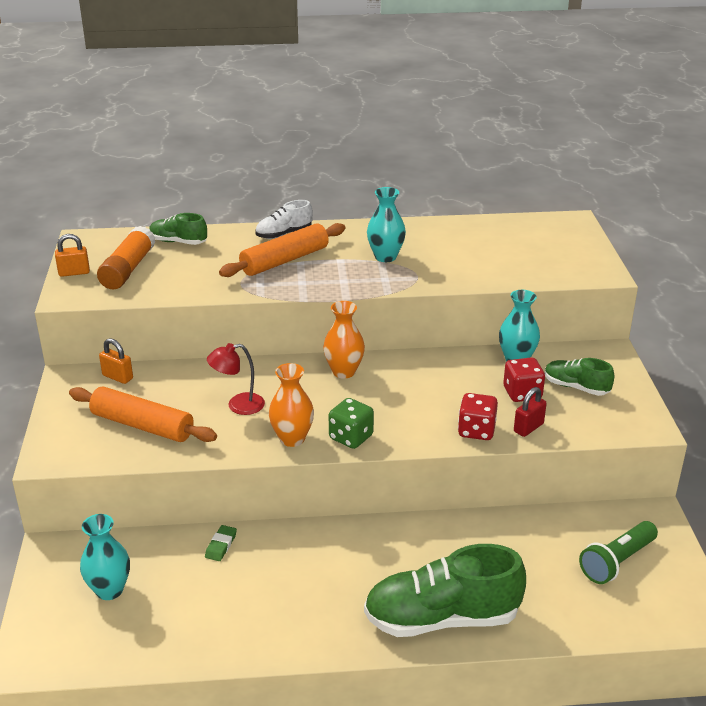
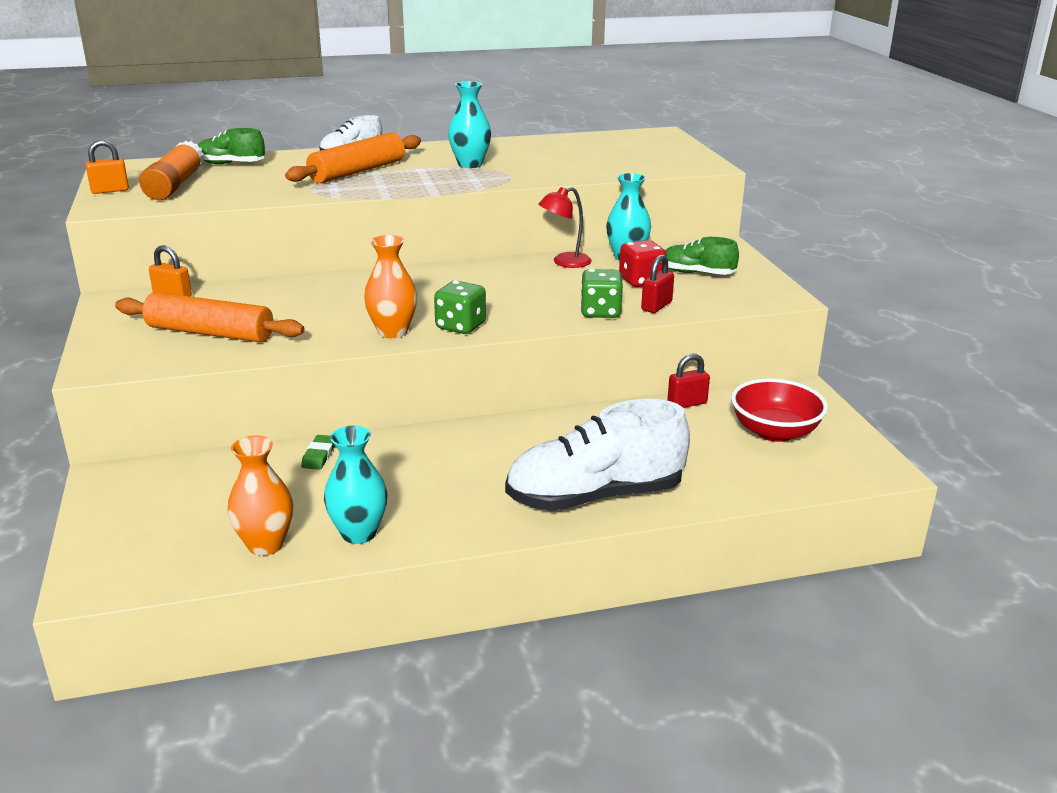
camera: 10 degrees left, 5 degrees down
turquoise vase [80,514,130,600] -> turquoise vase moved to [324,426,387,544]
red lamp [207,343,265,415] -> red lamp moved to [538,187,592,268]
orange vase [323,301,365,379] -> orange vase moved to [228,436,293,556]
green shoe [364,544,526,637] -> white shoe [505,399,690,511]
red dice [458,393,498,440] -> green dice [580,269,623,318]
green flashlight [579,521,658,584] -> red bowl [731,378,828,442]
none -> red padlock [667,354,710,408]

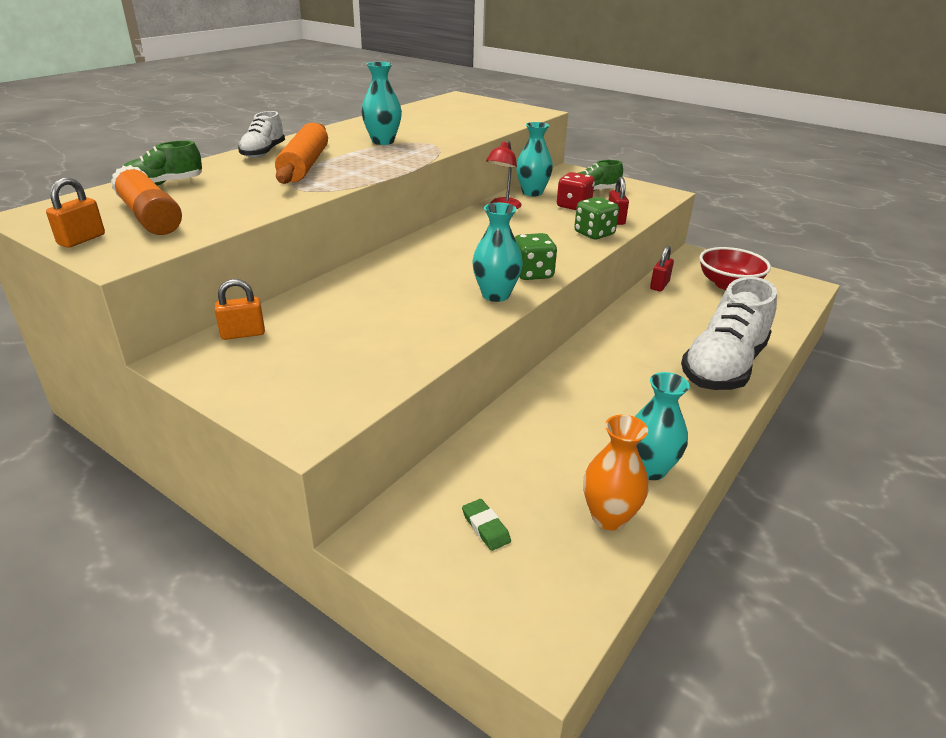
camera: 40 degrees left, 5 degrees up
orange rolling pin [115,292,304,342] -> none
green eraser [301,435,335,470] -> green eraser moved to [462,499,511,551]
orange vase [364,235,417,338] -> turquoise vase [472,203,523,302]

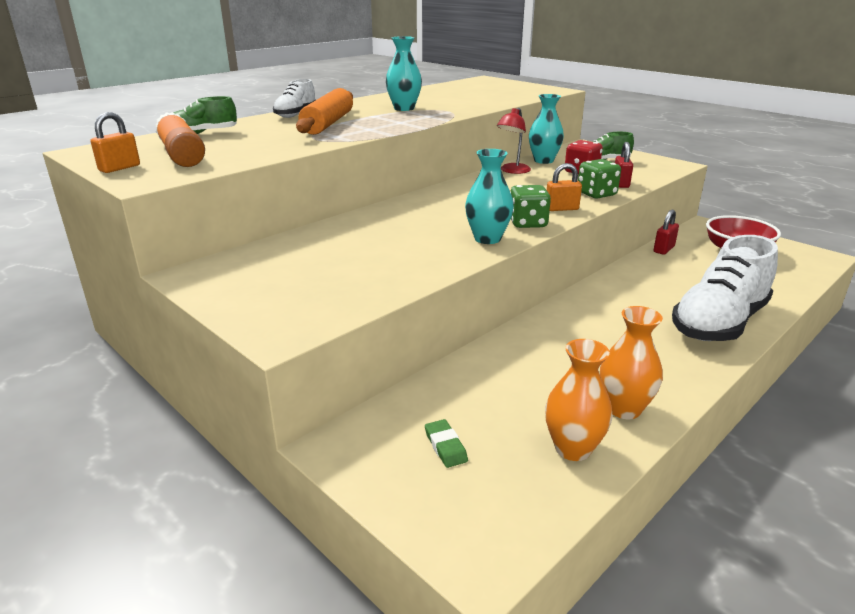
camera: 10 degrees right, 5 degrees down
orange padlock [215,279,265,340] -> orange padlock moved to [547,163,582,211]
turquoise vase [635,372,690,480] -> orange vase [600,306,663,419]

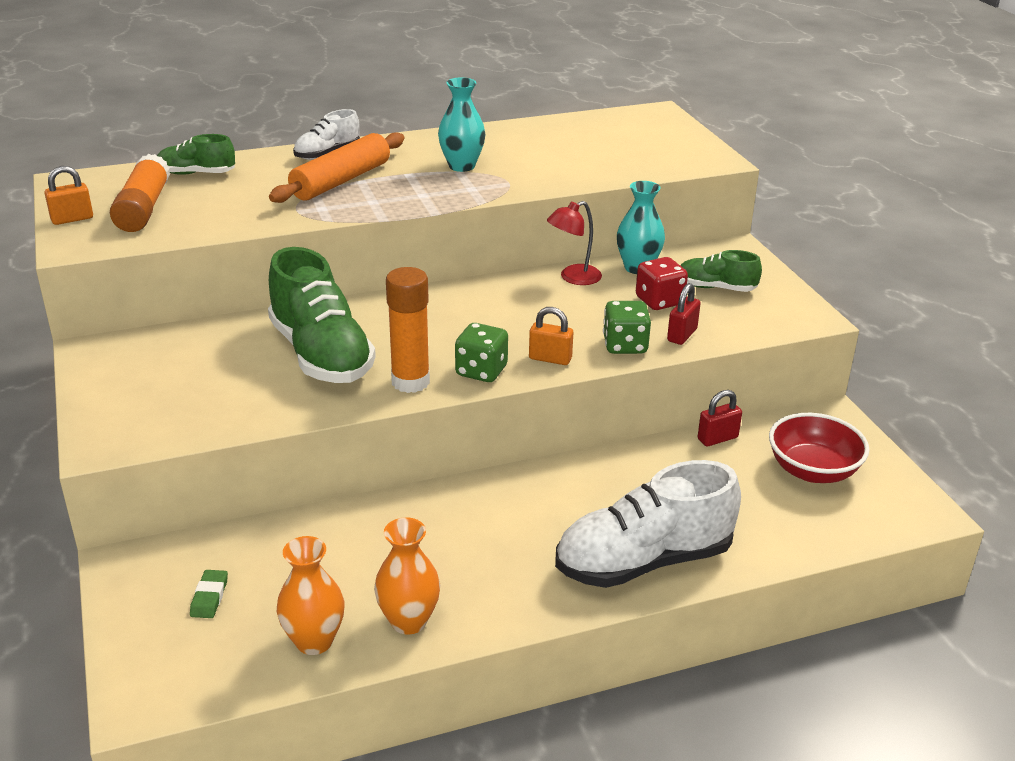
camera: 25 degrees right, 5 degrees up
turquoise vase [465,149,514,244] -> orange glue stick [386,267,430,393]
none -> green shoe [268,247,376,383]

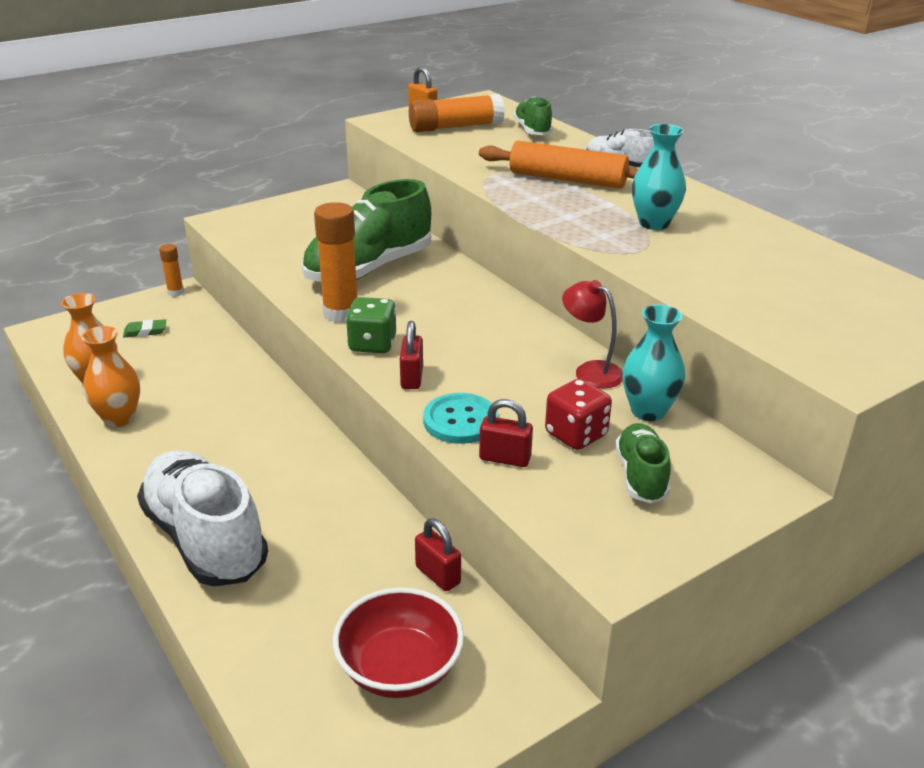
camera: 75 degrees right, 0 degrees up
orange padlock [529,307,573,365] -> red padlock [400,321,423,389]
green dice [603,301,651,354] -> turquoise button [423,393,498,444]
none -> orange glue stick [159,244,184,297]

